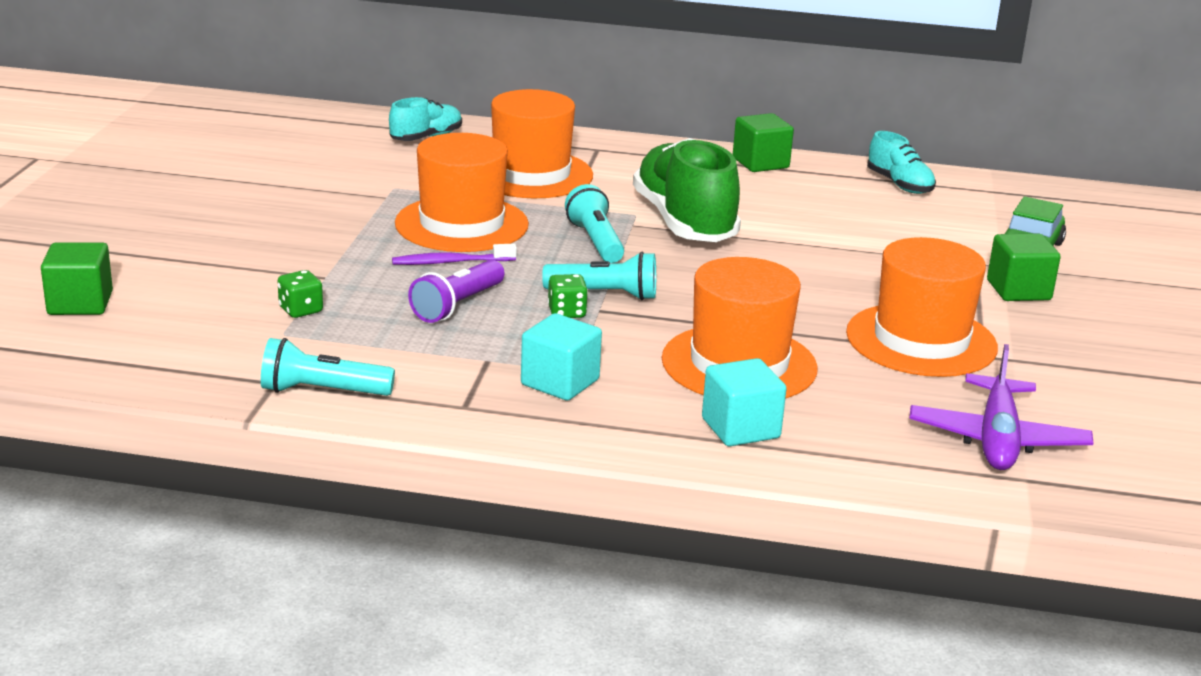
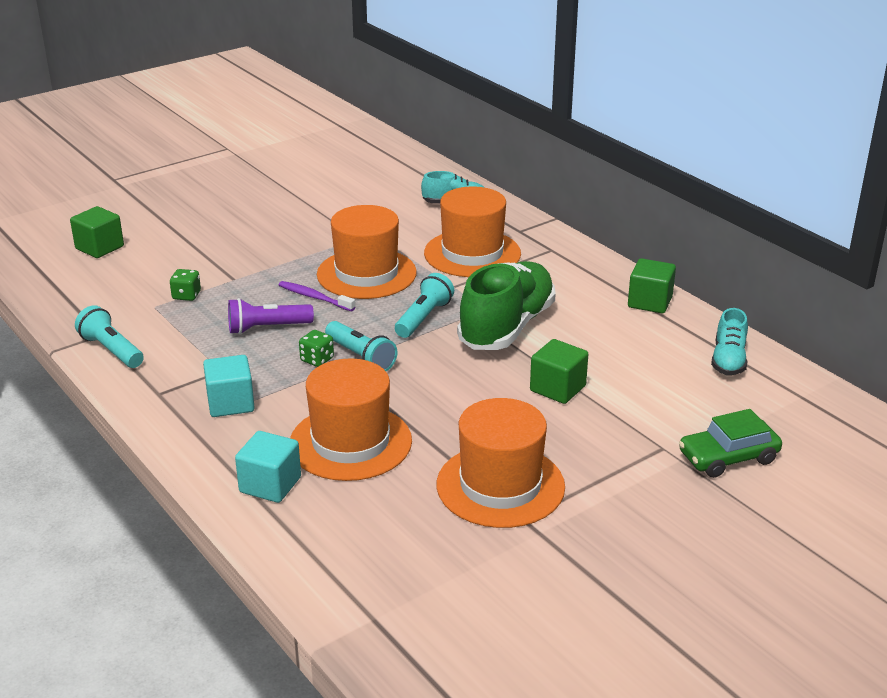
camera: 45 degrees right, 5 degrees up
purple plane [909,344,1094,470] -> none
green cube [987,234,1061,301] -> green cube moved to [530,339,588,404]

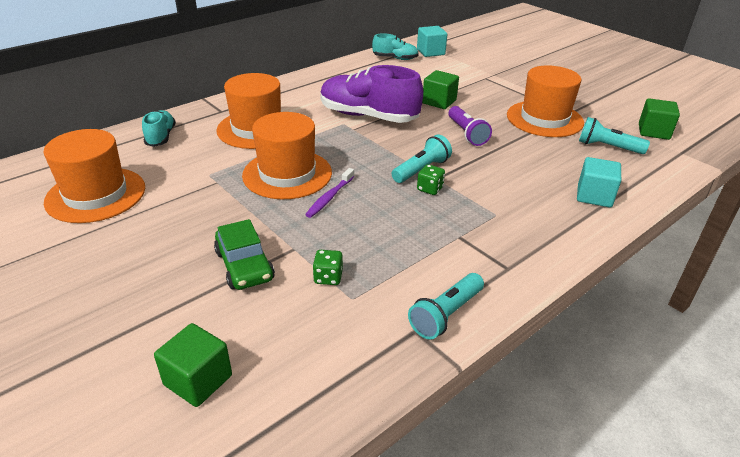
camera: 95 degrees left, 5 degrees up
turquoise cube [203,355,255,417] -> turquoise cube moved to [417,26,447,57]
purple flashlight [228,298,314,334] -> purple flashlight moved to [448,106,492,146]
orange hat [290,358,412,481] -> orange hat moved to [43,129,145,223]
turquoise flashlight [395,273,454,338] -> turquoise flashlight moved to [579,117,650,154]
green shoe [457,261,556,350] -> purple shoe [320,65,423,123]
green cube [628,258,676,313] -> green cube moved to [639,98,680,140]
green car [679,409,782,478] -> green car moved to [214,219,275,290]

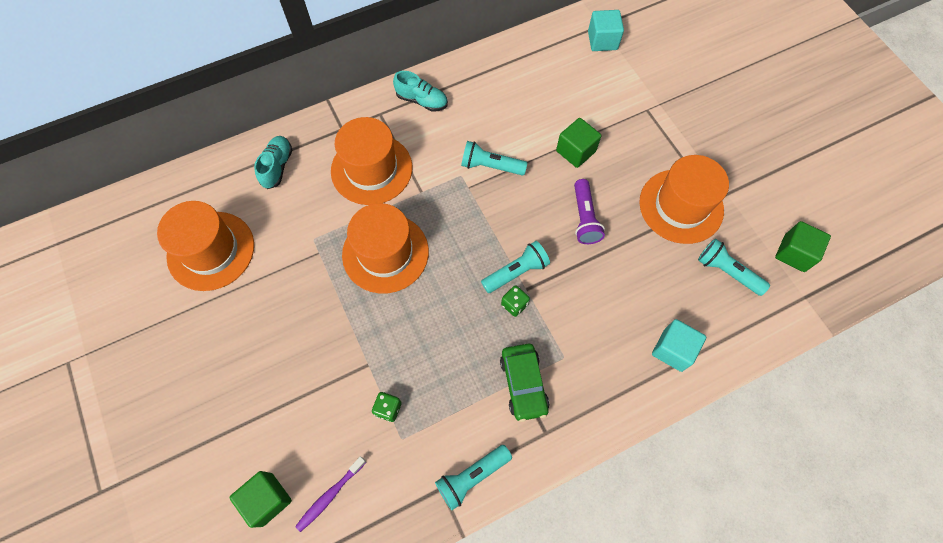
camera: 15 degrees right, 30 degrees up
green car [214,219,275,290] -> green car moved to [500,344,549,422]
purple toothbrush [305,168,354,218] -> purple toothbrush moved to [295,456,366,532]
purple shoe [320,65,423,123] -> turquoise flashlight [461,141,527,175]
turquoise shoe [372,33,419,60] -> turquoise shoe moved to [393,71,448,112]

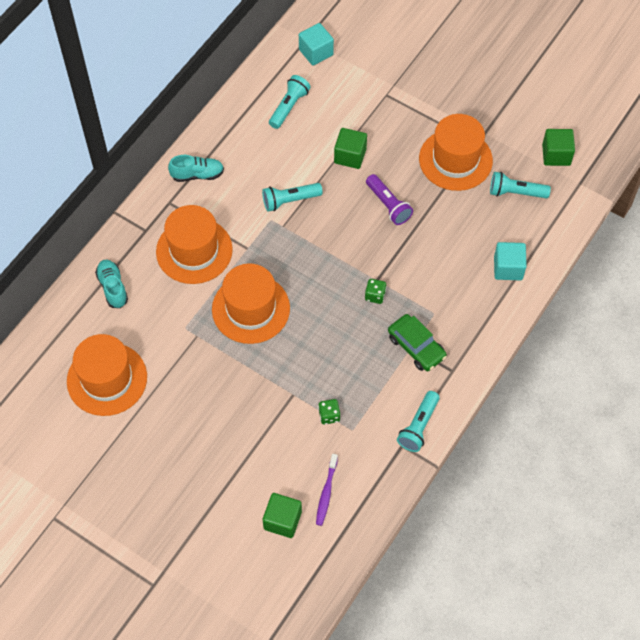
camera: 30 degrees left, 5 degrees down
turquoise flashlight [481,241,550,293] -> turquoise flashlight moved to [269,75,311,129]

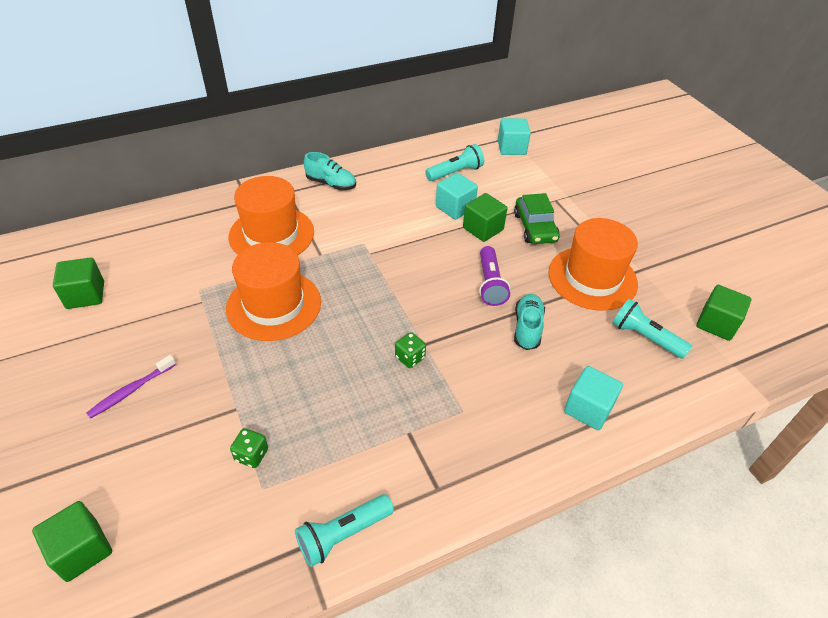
camera: 30 degrees right, 15 degrees down
orange hat [67,334,147,416] -> green cube [53,257,104,309]
turquoise shoe [95,259,128,308] -> turquoise shoe moved to [514,294,545,350]
turquoise flashlight [262,183,323,212] -> none
purple toothbrush [316,454,338,526] -> purple toothbrush moved to [86,355,176,419]
green car [388,314,447,371] -> green car moved to [514,193,560,244]
none -> turquoise cube [436,173,478,220]

